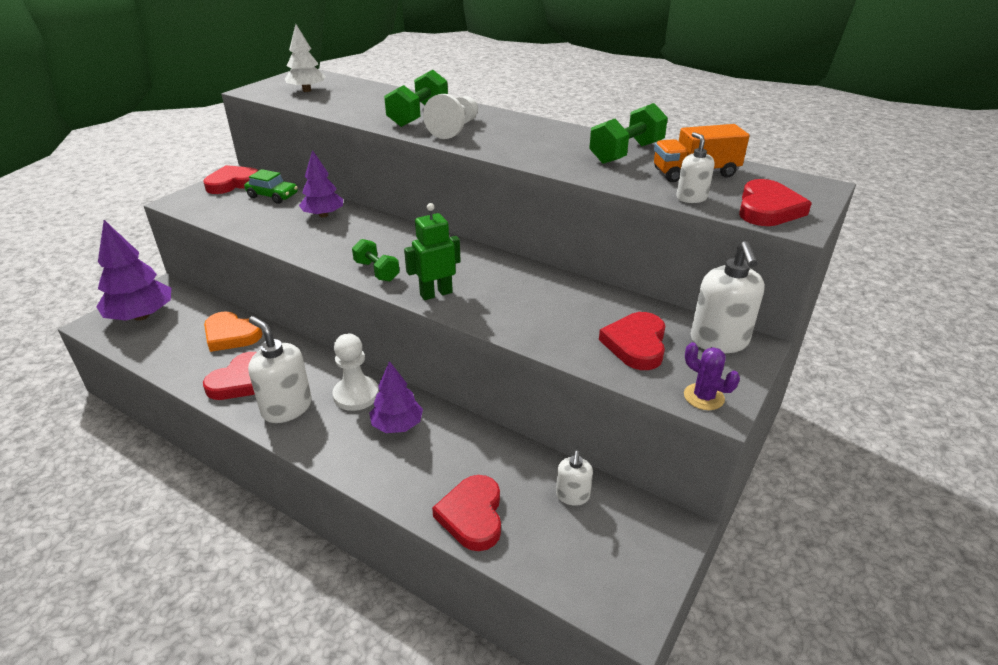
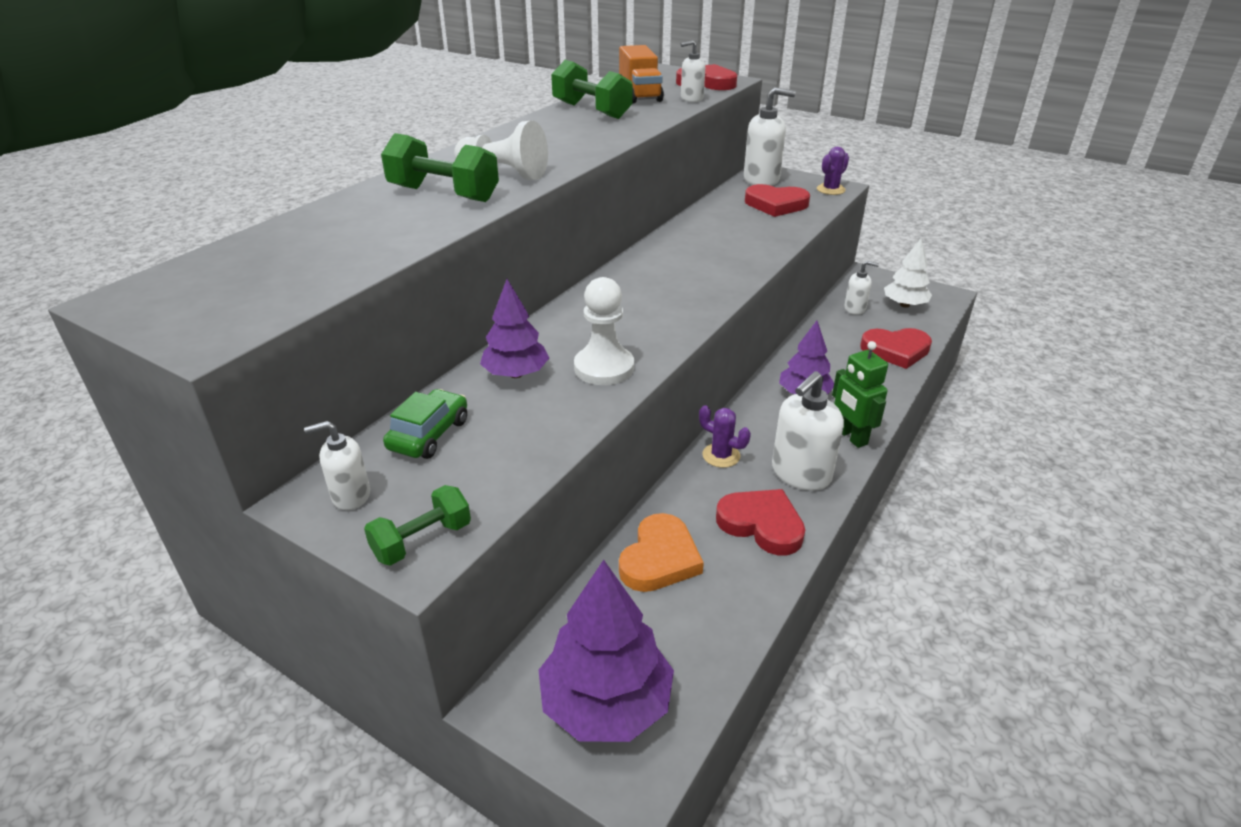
camera: 90 degrees left, 0 degrees up
red heart [204,165,259,194] -> white soap dispenser [304,421,370,510]
white tree [285,24,326,92] -> white tree moved to [884,238,932,308]
white pawn [332,333,379,411] -> white pawn moved to [574,277,634,385]
green dumbbell [352,239,400,281] -> green dumbbell moved to [364,485,471,566]
green robot [404,203,461,300] -> green robot moved to [832,341,888,448]
none -> purple cactus [699,405,751,468]

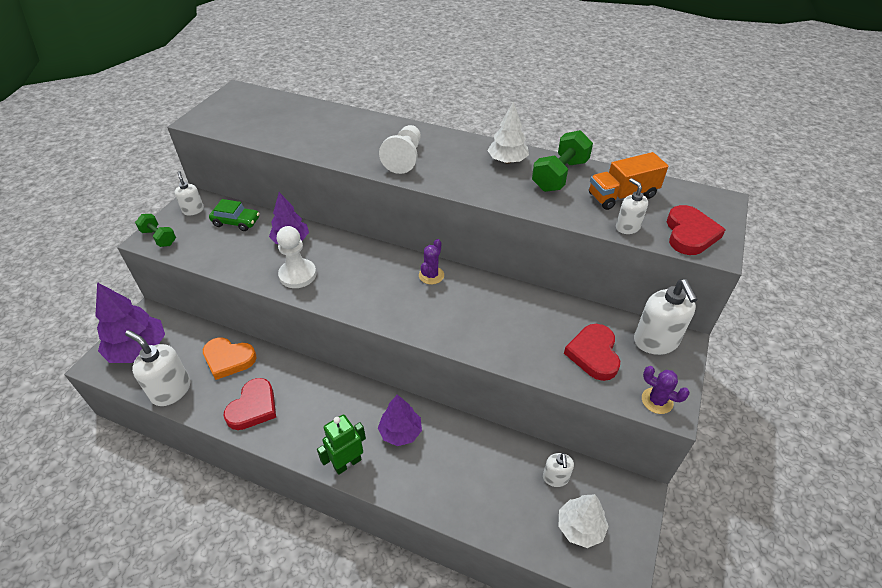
camera: 80 degrees right, 10 degrees up
green dumbbell [381,133,499,202] -> none
purple cactus [699,405,751,468] -> purple cactus moved to [419,239,444,284]
white soap dispenser [772,371,844,491] -> white soap dispenser moved to [125,330,190,406]
red heart [860,328,932,369] -> none
none -> white tree [487,102,529,163]

